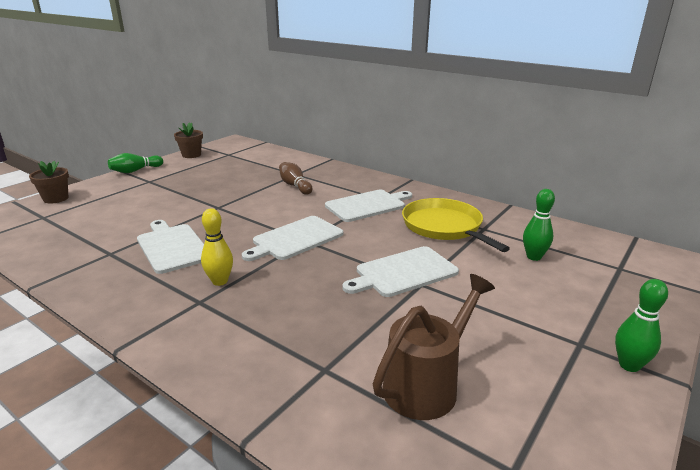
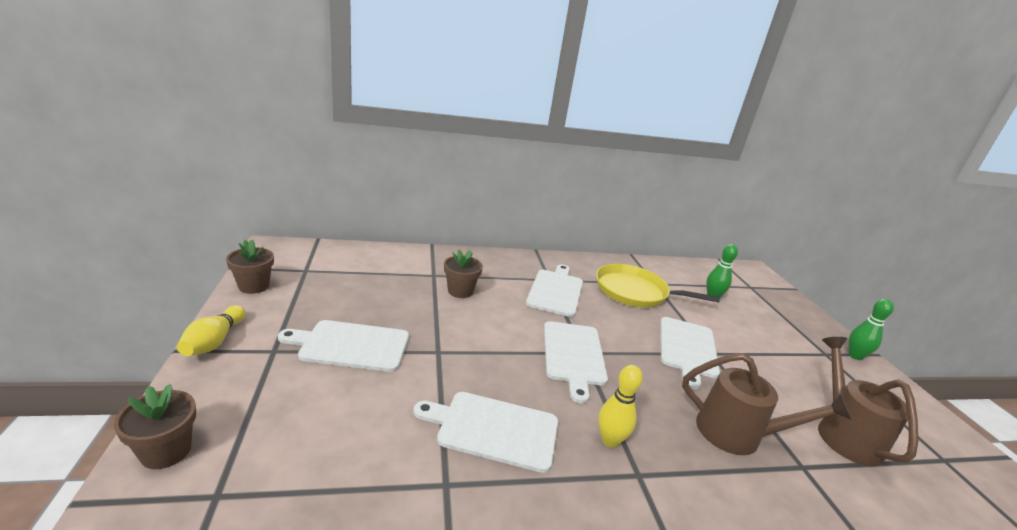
camera: 50 degrees left, 0 degrees up
green bowling pin [108,153,163,173] -> yellow bowling pin [177,305,246,356]
brown bowling pin [279,162,313,195] -> brown flower pot [444,250,483,298]
none -> white cutting board [278,320,409,372]
none -> brown watering can [682,353,852,455]

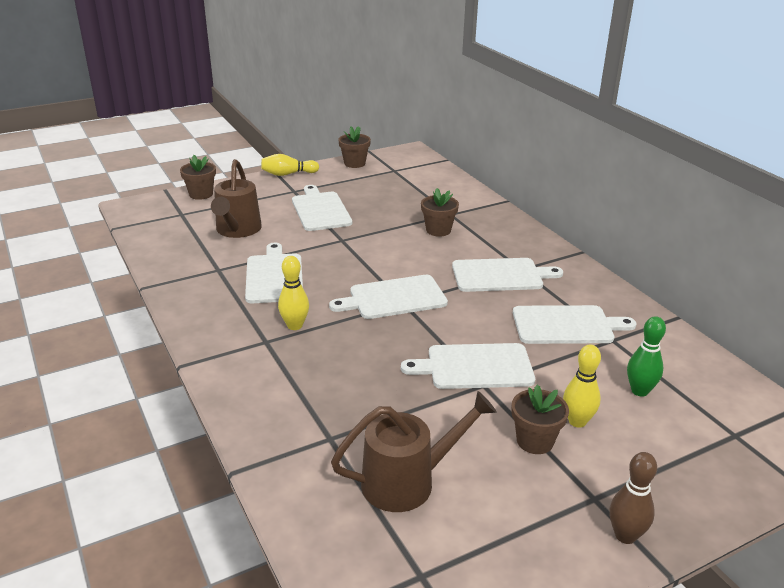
camera: 75 degrees right, 5 degrees up
yellow pan [596,264,720,308] -> white cutting board [513,305,636,344]
brown watering can [682,353,852,455] -> brown watering can moved to [211,159,262,238]
green bowling pin [848,299,894,360] -> brown bowling pin [609,452,657,544]
none -> brown flower pot [511,385,569,454]
none -> yellow bowling pin [563,345,601,428]

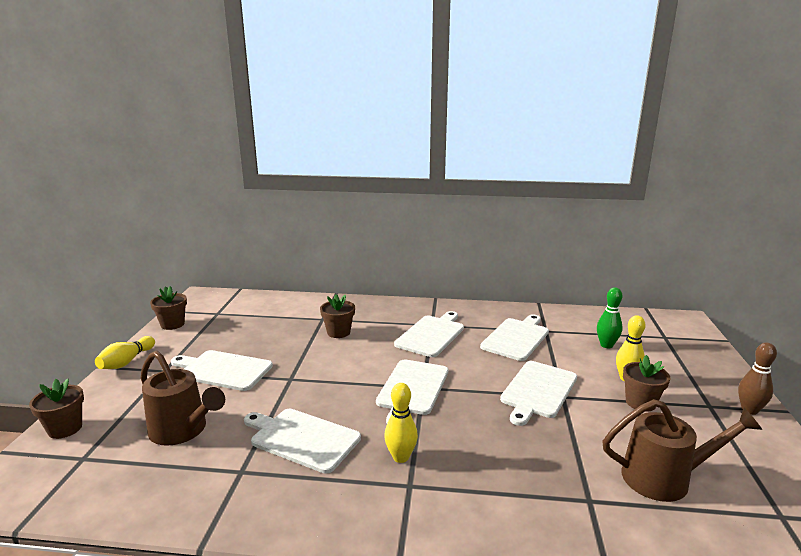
camera: 55 degrees left, 10 degrees down
brown watering can [331,391,497,512] -> brown watering can turned 75 degrees clockwise [602,399,762,502]

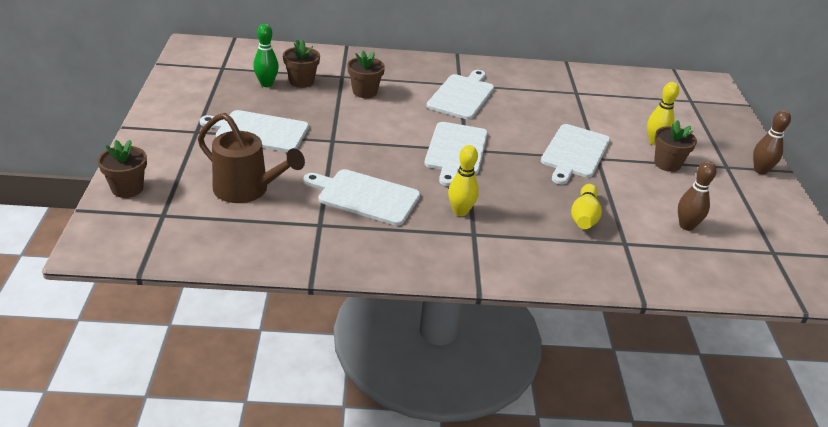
camera: 10 degrees left, 15 degrees up
yellow bowling pin [95,336,155,369] -> yellow bowling pin moved to [571,184,602,229]
brown flower pot [150,286,187,330] -> brown flower pot moved to [283,40,320,88]
white cutting board [480,314,549,361] -> none
green bowling pin [597,287,623,348] -> green bowling pin moved to [253,24,279,87]
brown watering can [602,399,762,502] -> brown bowling pin [678,161,717,231]

